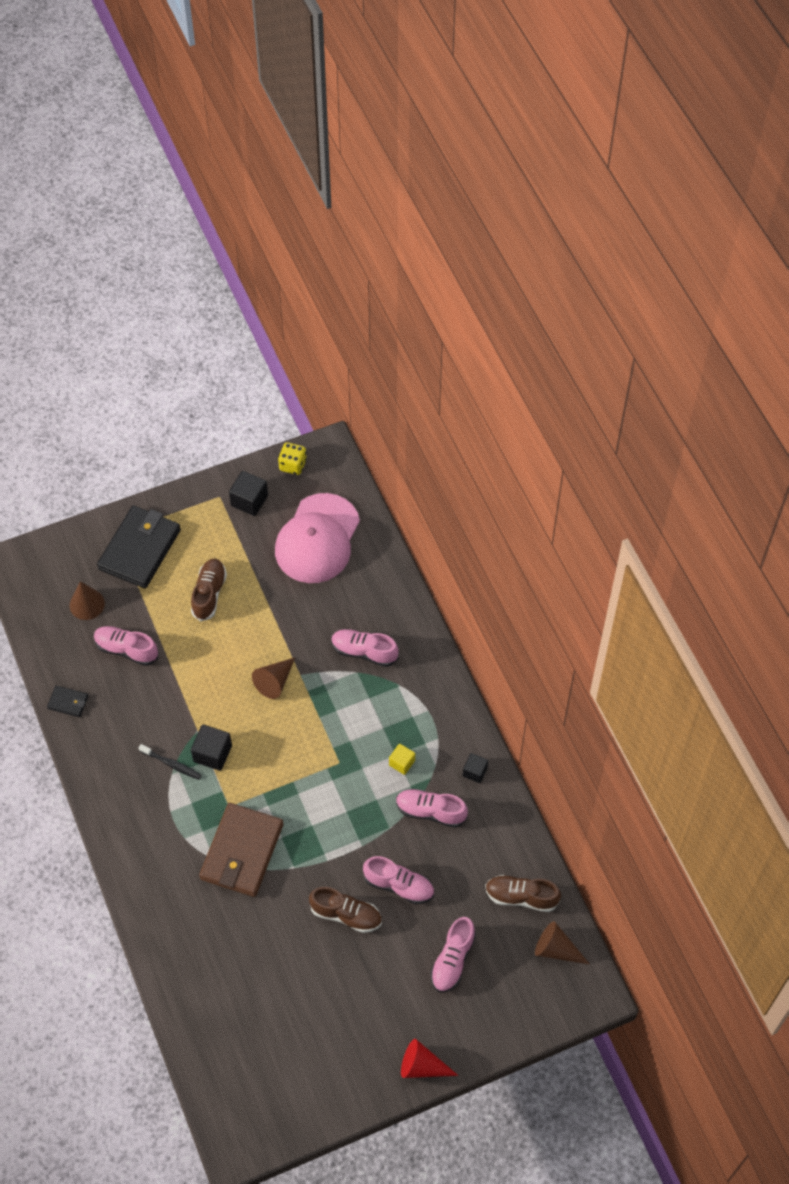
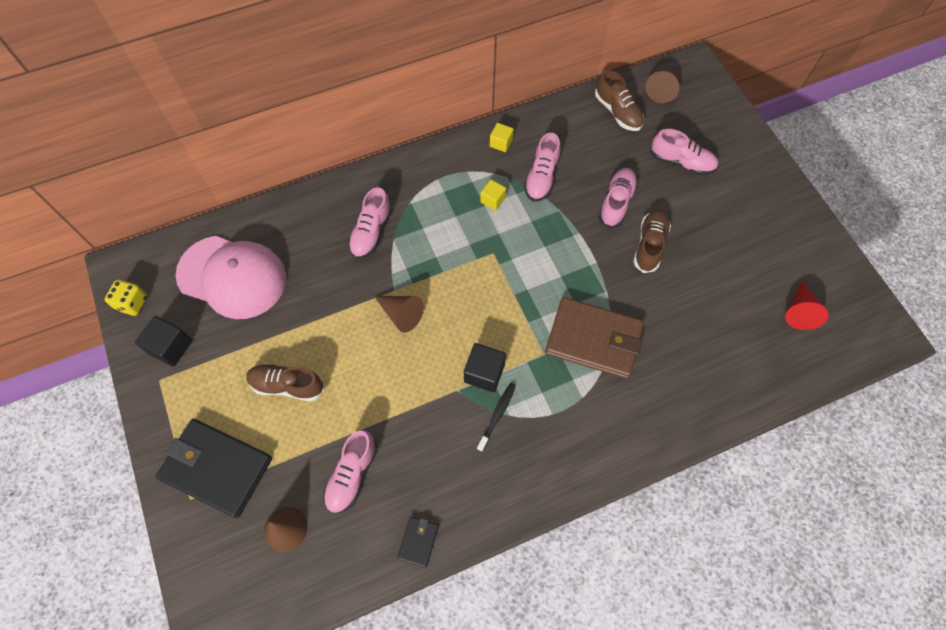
camera: 90 degrees left, 5 degrees up
red cone [401,1039,458,1078] -> red cone moved to [785,281,829,330]
black cube [463,753,488,783] -> yellow cube [490,123,514,152]
brown shoe [485,875,561,912] -> brown shoe turned 45 degrees counterclockwise [595,70,644,131]

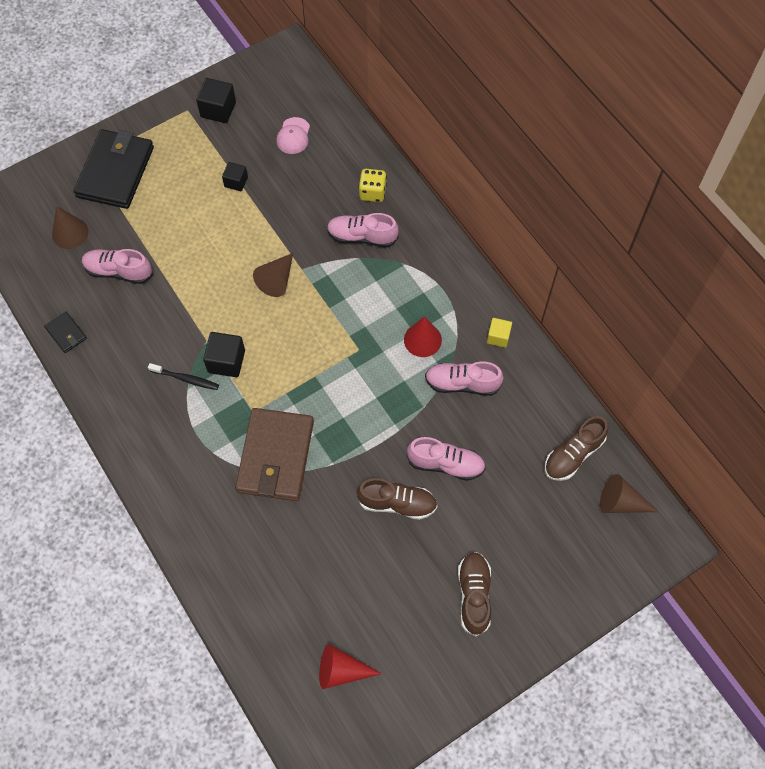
camera: 80 degrees right, 0 degrees up
yellow dice [105,279,147,316] -> yellow dice moved to [359,169,387,202]
pink cap [175,236,286,319] -> pink cap [276,117,310,154], size x0.42
brown shoe [246,363,324,401] -> brown shoe moved to [458,552,491,636]
black wallet [397,516,439,567] -> black wallet turned 45 degrees clockwise [44,312,87,353]
yellow cube [480,179,506,211] -> red cone [404,316,442,357]
pink shoe [650,129,718,175] -> none
none -> black cube [222,162,248,191]

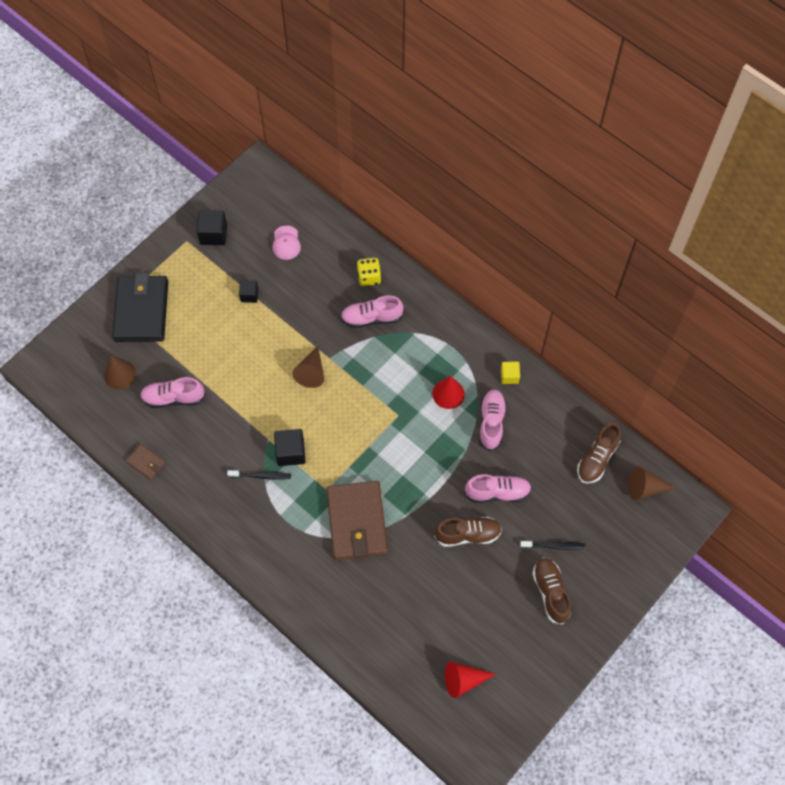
camera: 15 degrees left, 0 degrees up
black wallet [44,312,87,353] -> brown wallet [126,444,165,480]
pink shoe [425,362,504,396] -> pink shoe turned 105 degrees clockwise [479,389,507,451]
none -> black toothbrush [520,541,585,550]

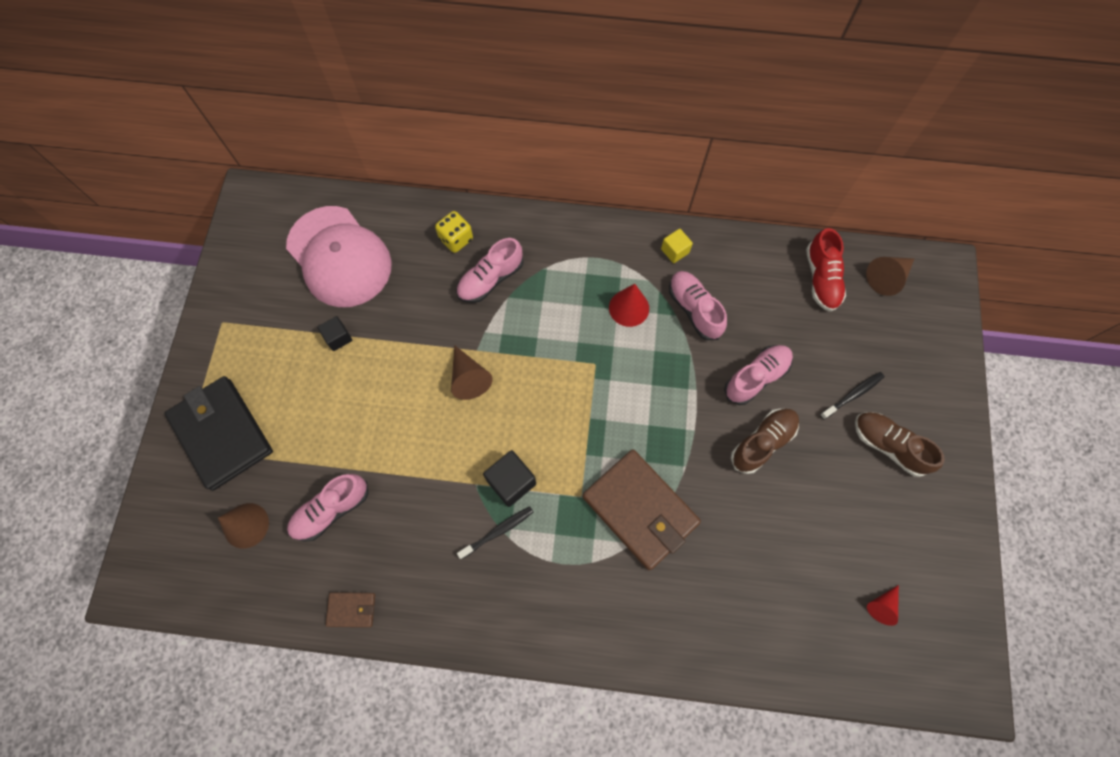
camera: 35 degrees left, 5 degrees up
black cube [196,210,227,245] -> none
pink cap [272,225,301,260] -> pink cap [286,206,392,307], size x2.39
red cone [445,661,496,698] -> red cone [867,585,899,626], size x0.65
brown shoe [577,423,621,484] -> red shoe [806,228,846,312]

